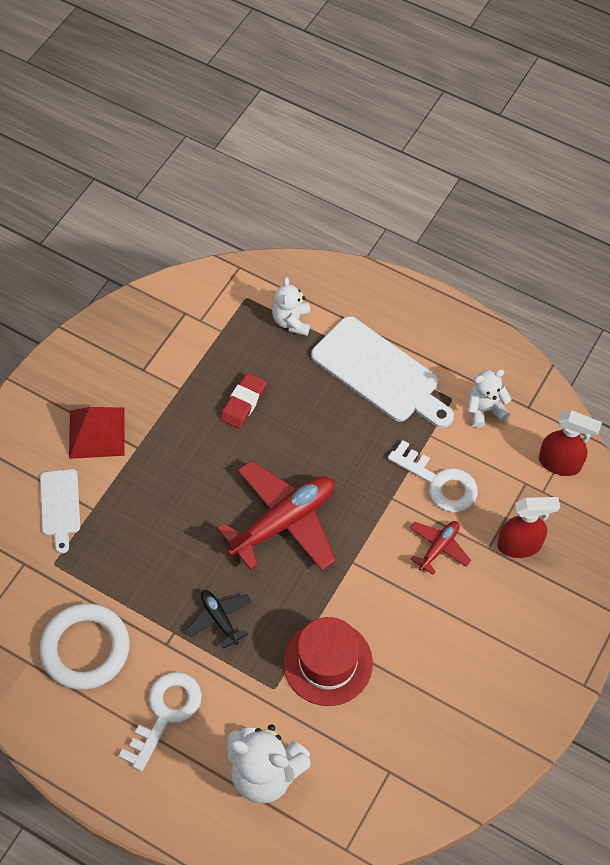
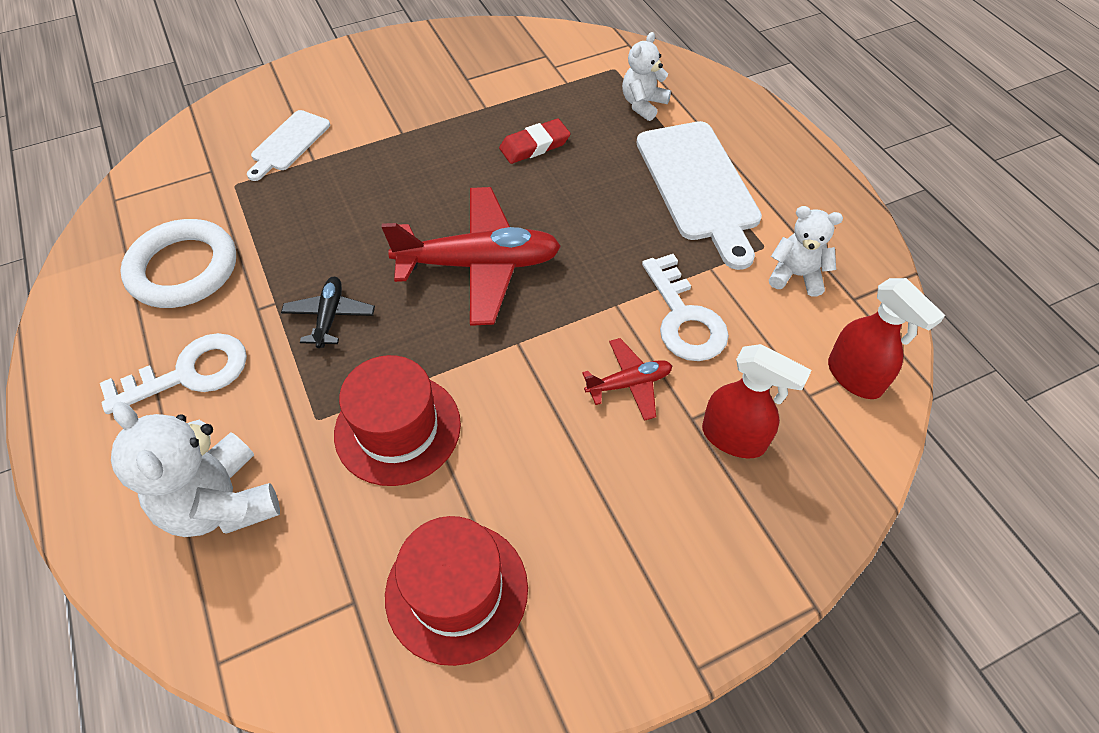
camera: 35 degrees right, 5 degrees down
red pyramid [69,407,125,459] -> none
none -> red hat [385,516,528,666]

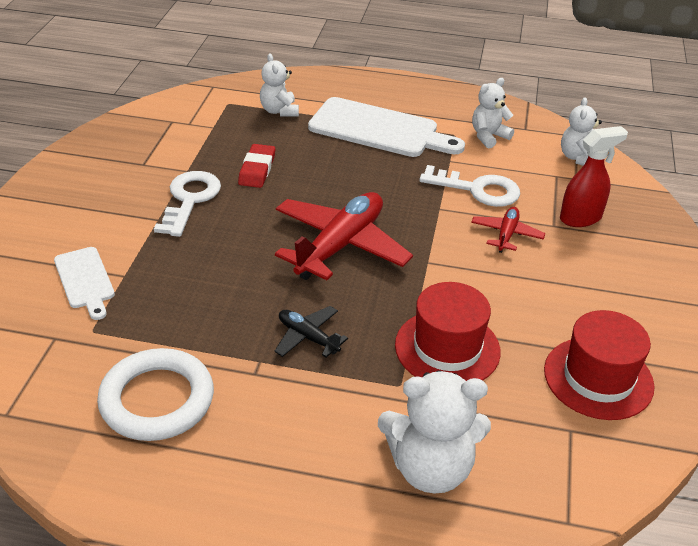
camera: 55 degrees left, 15 degrees down
white key [100,333,247,414] -> white key moved to [154,171,221,237]
red spray bottle [828,278,945,399] -> white teddy bear [561,97,602,166]

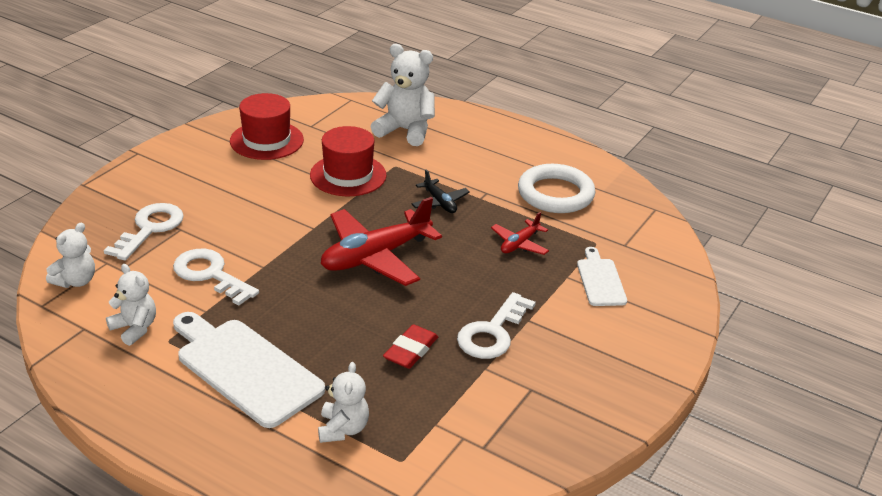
camera: 160 degrees left, 5 degrees down
red plane [471,207,545,253] -> red plane moved to [491,212,549,255]
white teddy bear [472,78,514,148] -> white teddy bear turned 120 degrees counterclockwise [106,264,156,346]
red spray bottle [560,126,628,227] -> white key [104,203,184,261]

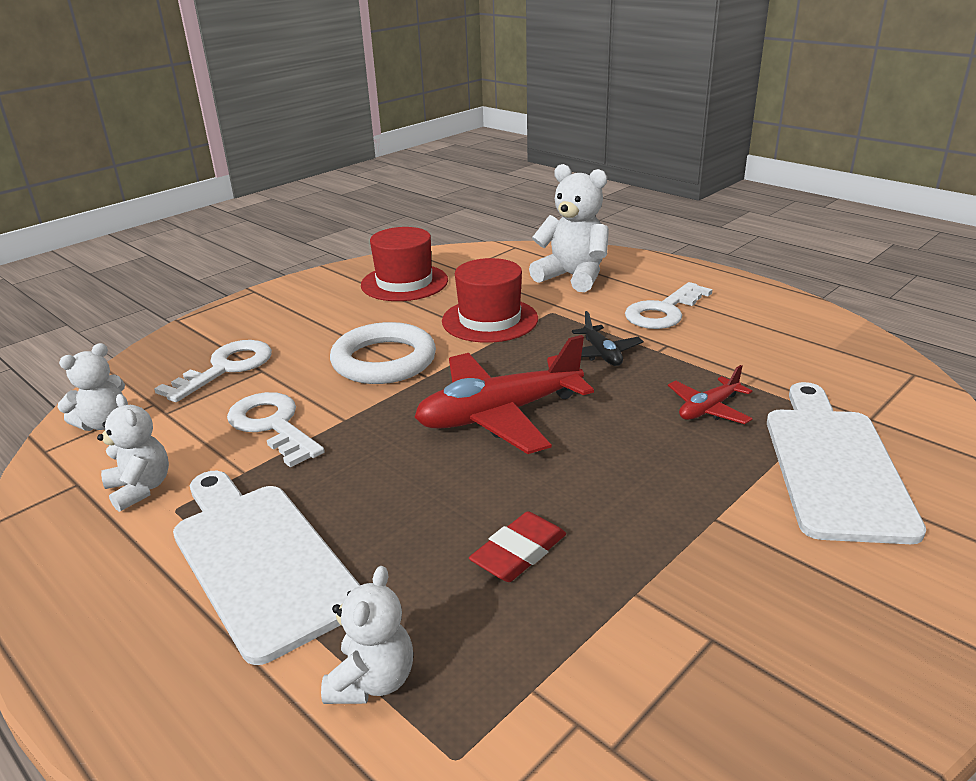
camera: 15 degrees right, 5 degrees down
white key [457,292,536,359] -> white key moved to [625,282,713,329]
white ring [518,164,595,213] -> white ring moved to [330,322,436,384]
white cutting board [577,247,627,306] -> white cutting board [767,382,926,544], size x1.83

